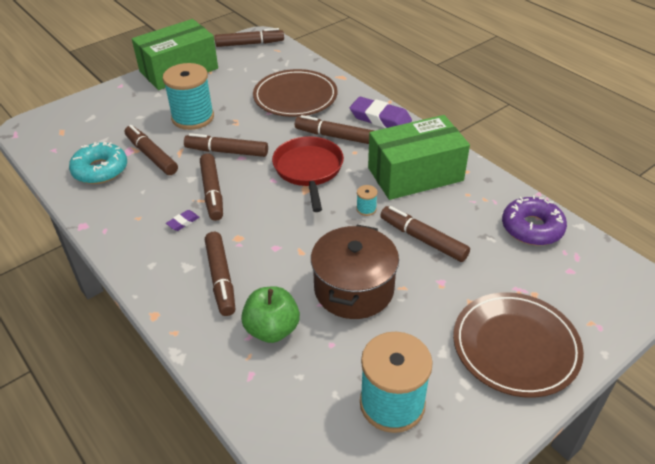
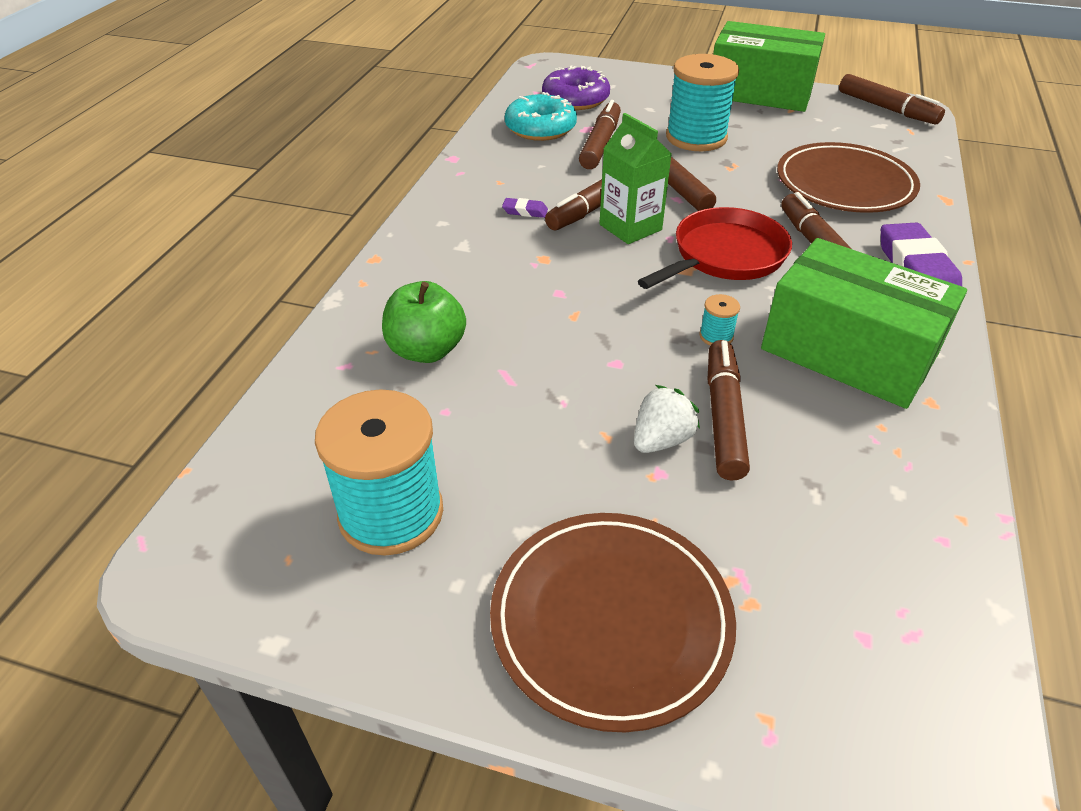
camera: 55 degrees right, 0 degrees up
brown marker [205,232,235,316] -> none
brown pot [311,225,399,319] -> none
purple donut [502,195,567,245] -> purple donut moved to [542,66,610,110]
none -> green carton [599,113,672,244]
none -> white strawberry [634,385,700,453]

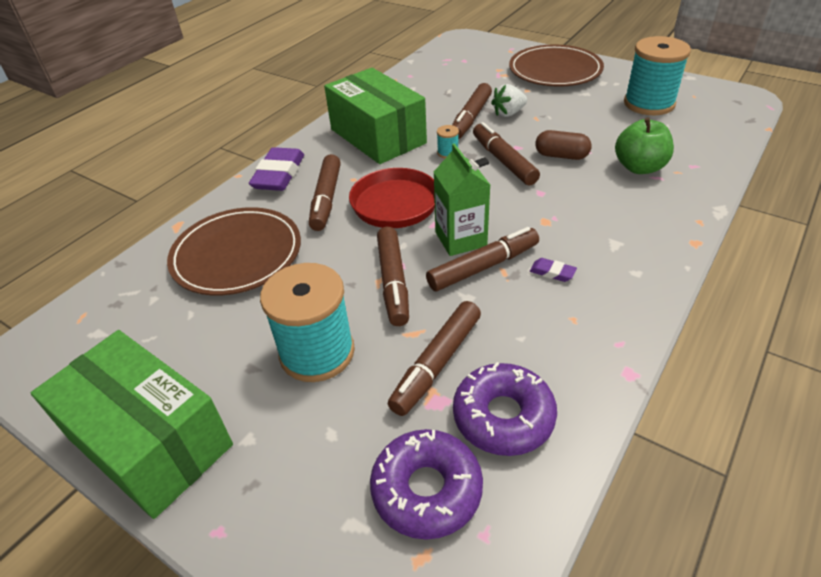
camera: 160 degrees left, 0 degrees up
turquoise donut [505,92,577,141] -> purple donut [453,362,557,456]
brown marker [839,74,945,124] -> brown marker moved to [473,122,540,185]
none -> brown capsule [535,130,592,160]

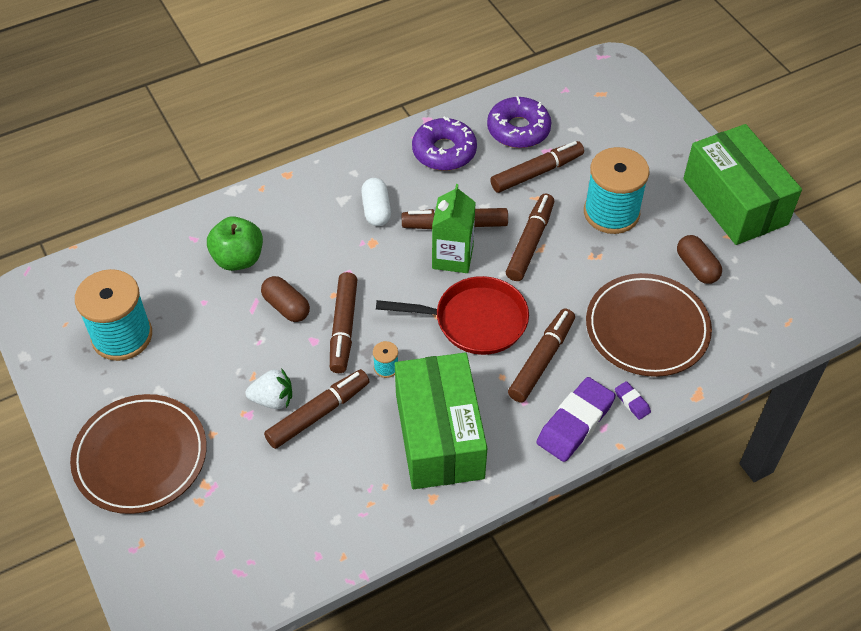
camera: 155 degrees left, 10 degrees up
purple donut [370,429,483,540] -> purple donut moved to [412,116,477,171]
purple eraser [530,258,577,282] -> purple eraser moved to [615,381,651,420]
none -> white capsule [361,178,391,226]
none -> brown capsule [677,235,722,284]

